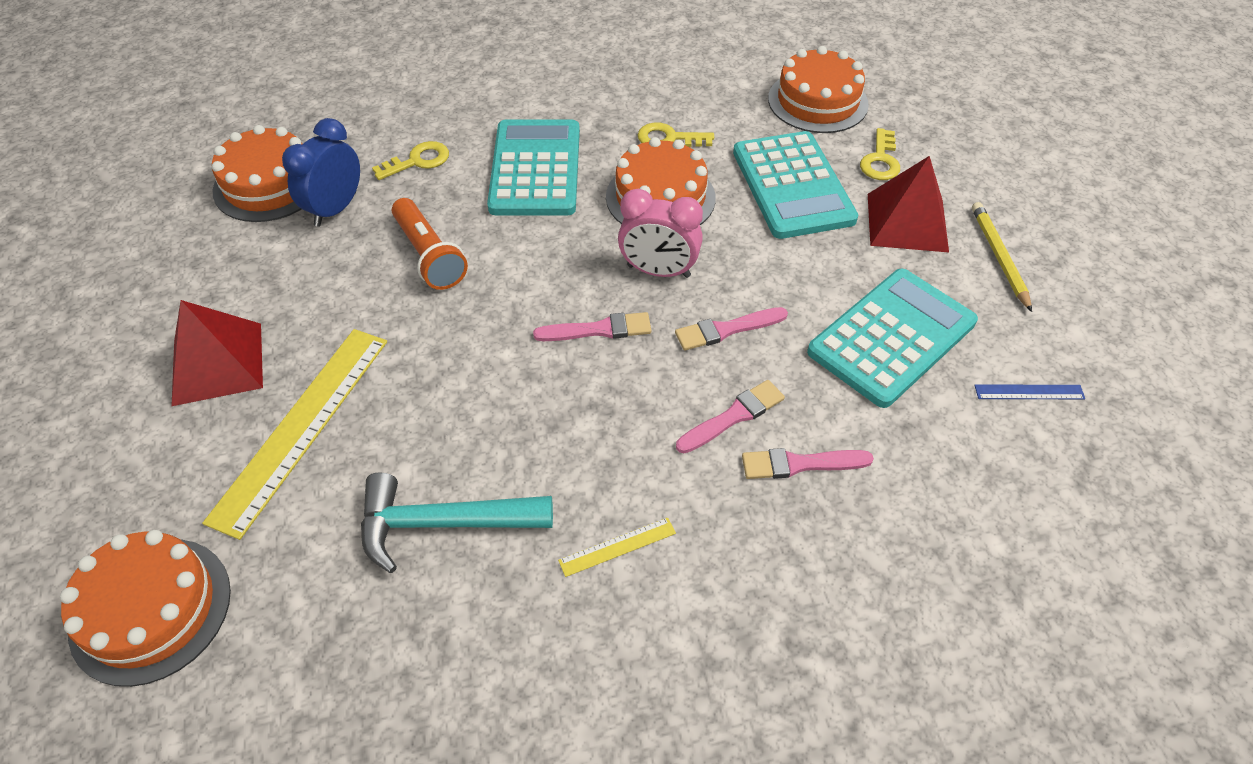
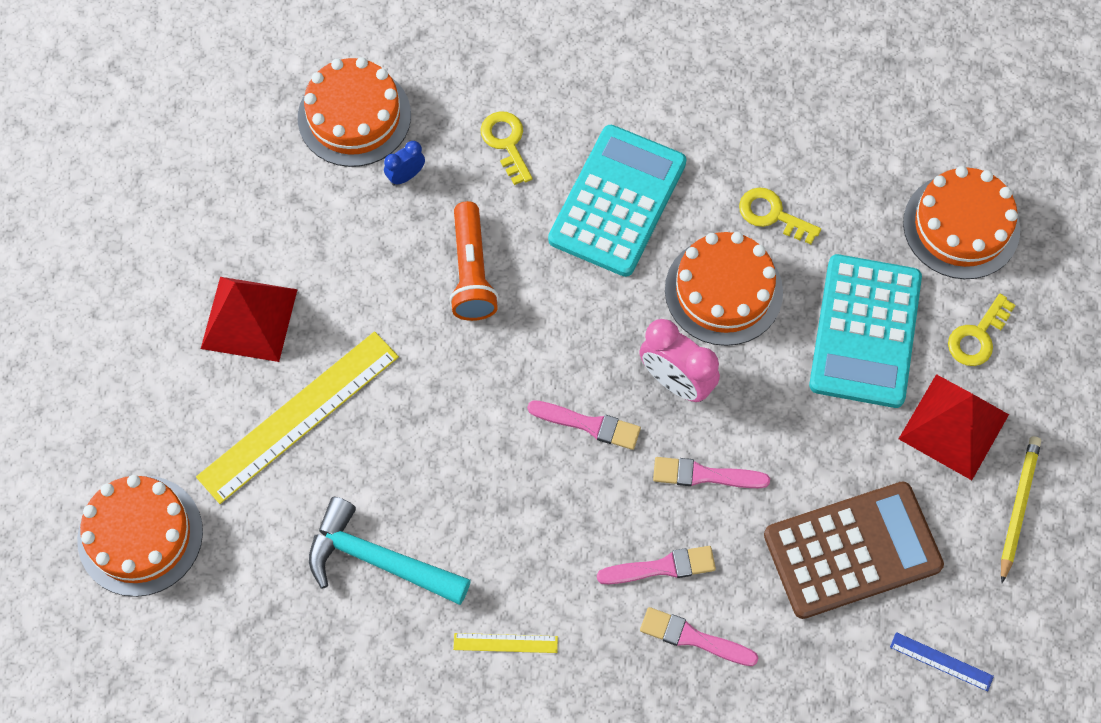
camera: 25 degrees right, 15 degrees up
blue clock [282,118,360,227] -> blue clock [384,141,425,185], size x0.54
yellow key [372,141,449,180] -> yellow key turned 105 degrees counterclockwise [480,111,533,185]
turquoise calculator [807,269,978,408] -> brown calculator [764,481,944,619]

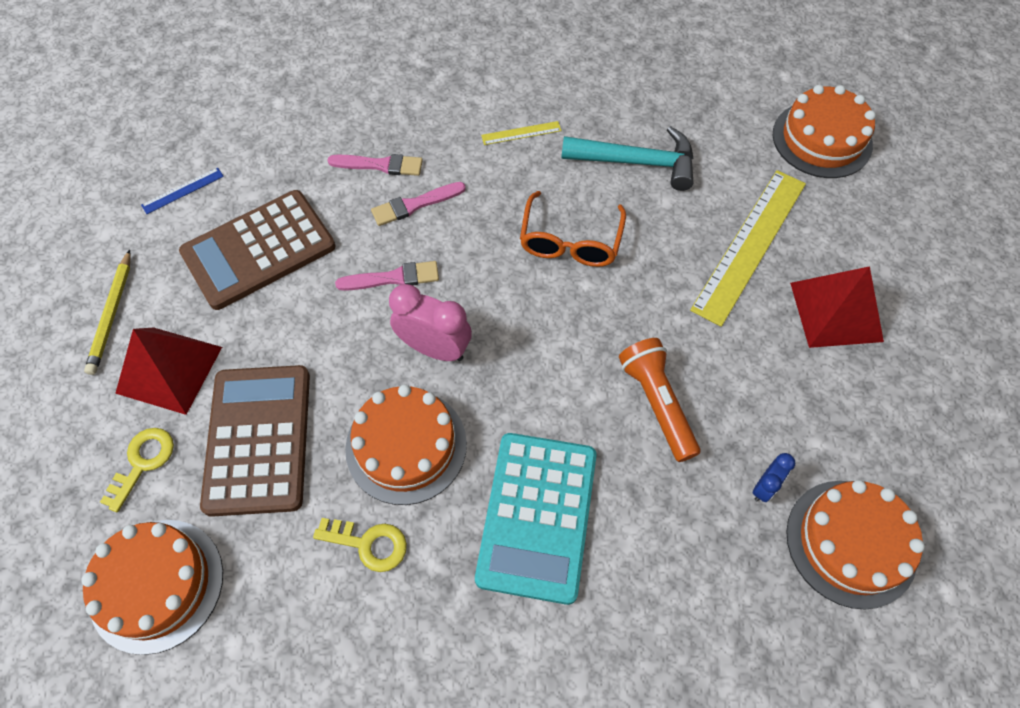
camera: 165 degrees right, 5 degrees down
yellow key [480,111,533,185] -> none
pink brush [527,400,641,450] -> none
turquoise calculator [809,254,922,408] -> brown calculator [200,365,310,517]
blue ruler [890,632,994,691] -> blue ruler turned 45 degrees counterclockwise [141,168,224,214]
none -> orange glasses [520,191,626,267]

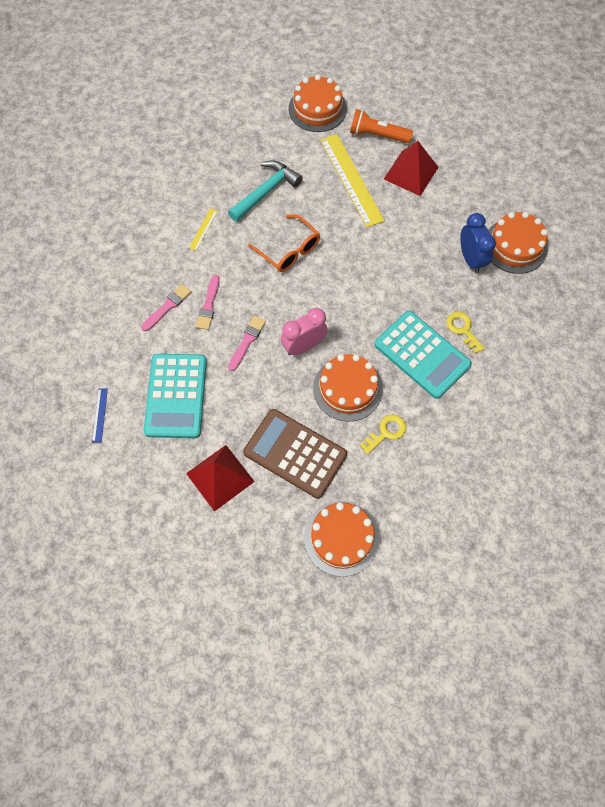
camera: 55 degrees left, 5 degrees up
yellow pencil [84,250,131,375] -> none
yellow key [100,428,174,512] -> yellow key moved to [447,312,485,354]
brown calculator [179,190,336,310] -> turquoise calculator [144,354,207,438]
orange flashlight [619,338,700,462] -> orange flashlight moved to [350,109,413,143]
blue clock [753,453,795,502] -> blue clock [460,213,496,273], size x1.86

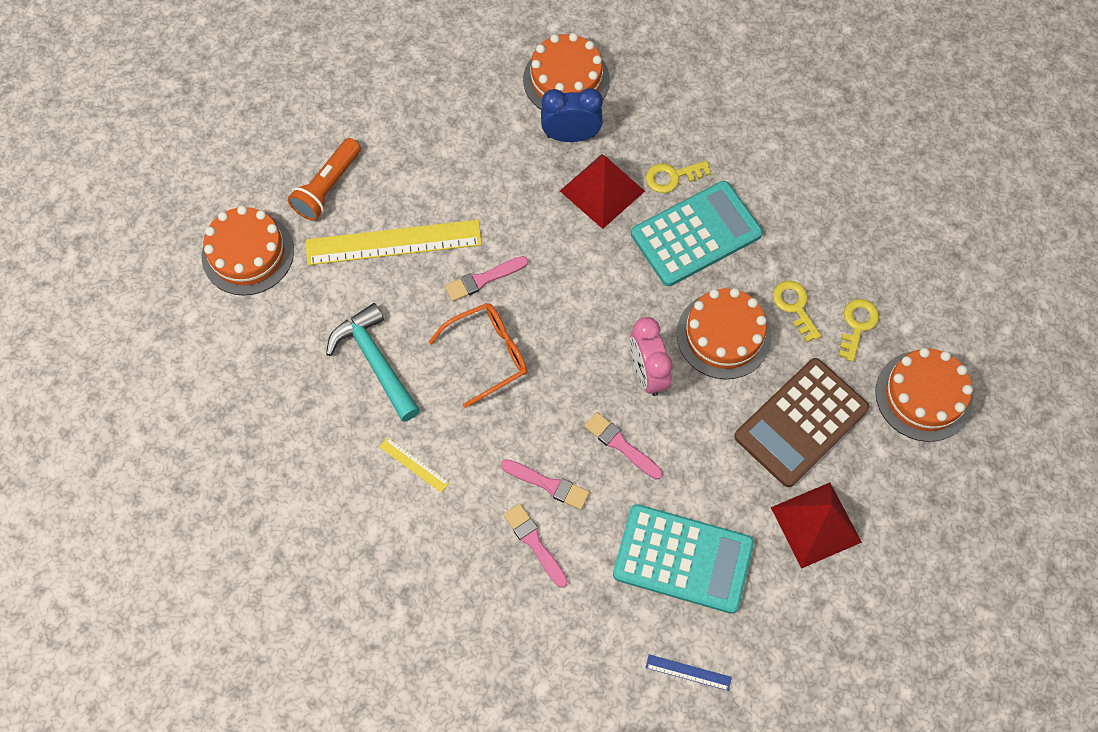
camera: 75 degrees left, 0 degrees up
red pyramid [384,141,438,196] -> red pyramid moved to [560,154,645,229]
none -> pink brush [445,256,528,302]
none -> yellow key [838,299,879,362]

